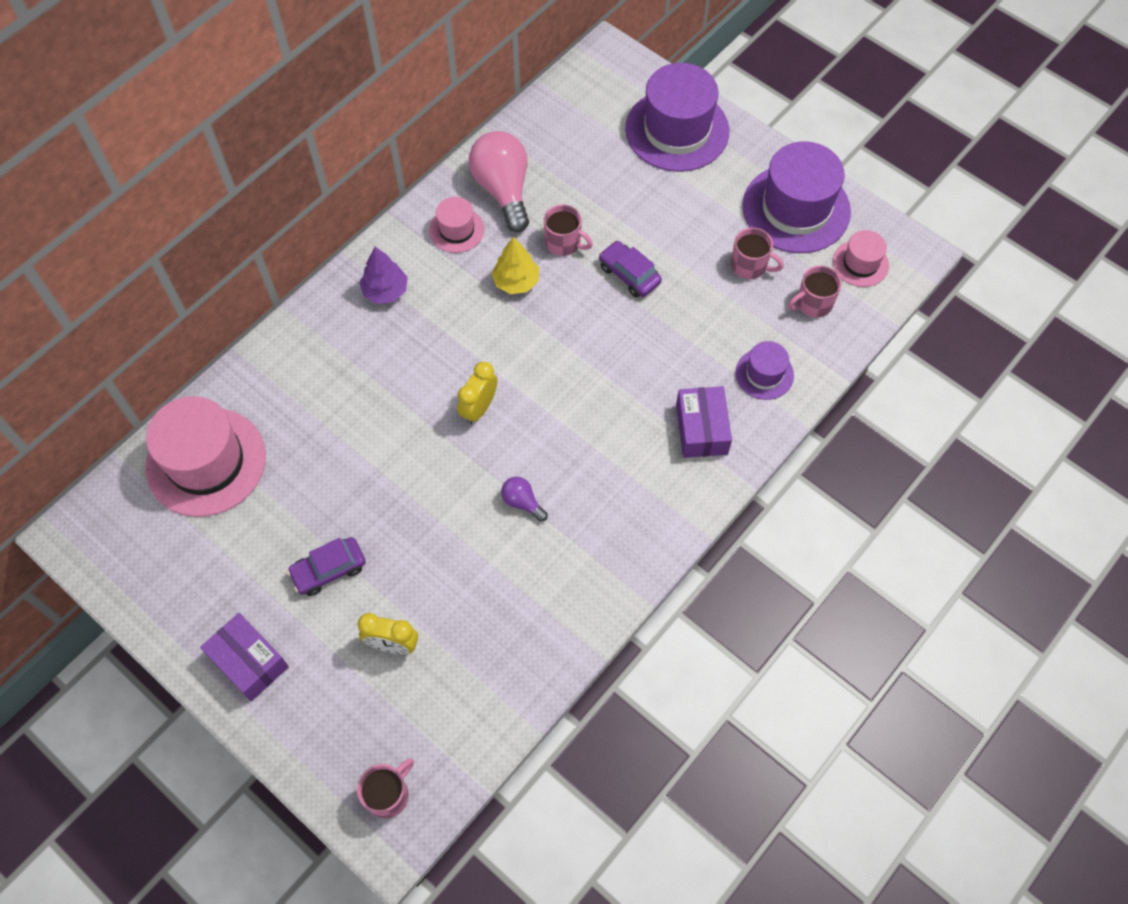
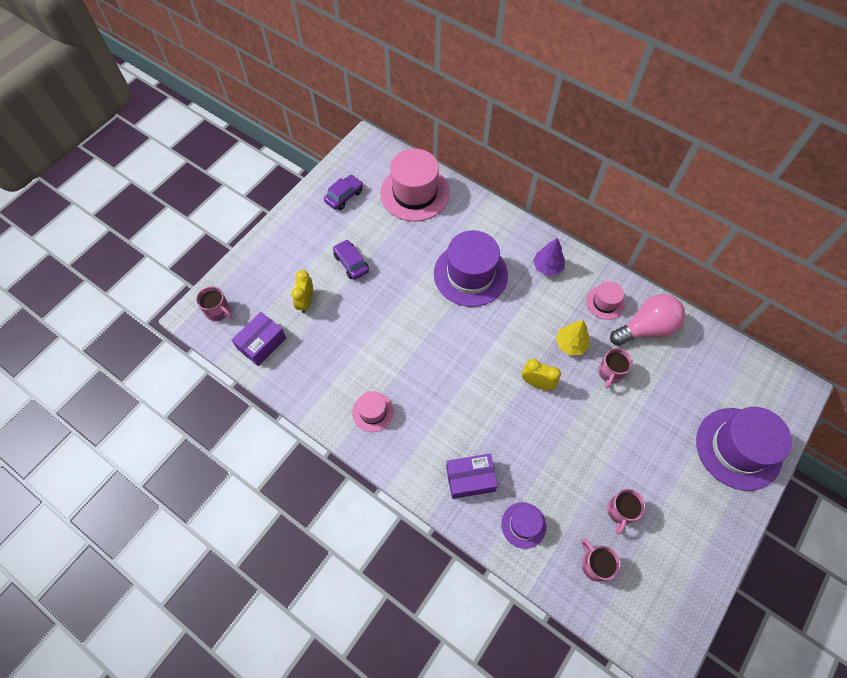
camera: 85 degrees right, 0 degrees up
purple box [200,613,289,701] -> purple box moved to [232,312,286,366]
yellow clock [457,362,497,424] -> yellow clock moved to [522,359,561,390]
purple light bulb [501,477,548,522] -> none
purple car [599,241,662,297] -> purple car moved to [324,175,363,210]
purple hat [743,142,851,253] -> purple hat moved to [434,230,508,307]
pink hat [833,230,889,287] -> pink hat moved to [352,391,394,432]

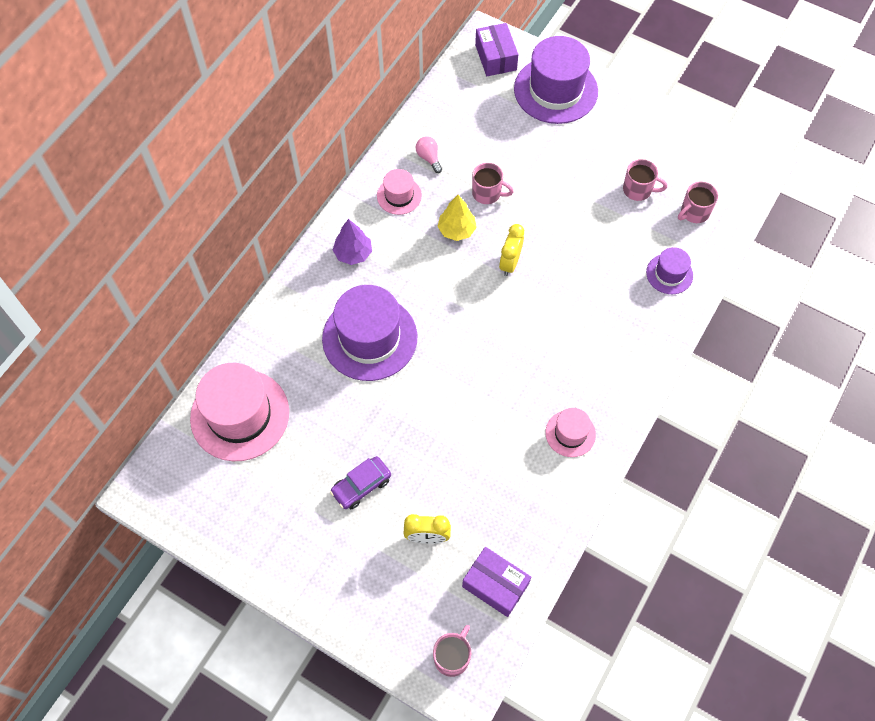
camera: 95 degrees left, 0 degrees up
purple car [324,175,363,210] -> none
purple box [446,453,498,499] -> purple box moved to [475,23,519,76]
pink light bulb [610,294,686,346] -> pink light bulb [416,136,442,173], size x0.47

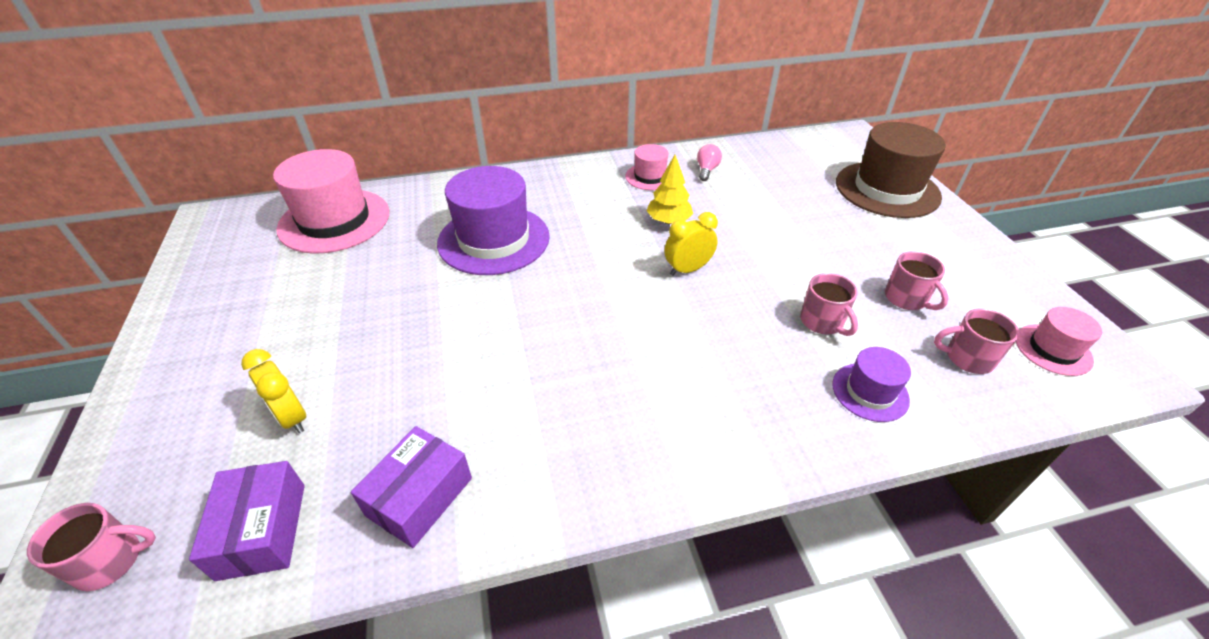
camera: 45 degrees right, 20 degrees down
purple car [330,456,391,509] -> none
purple tree [333,219,372,265] -> none
pink mug [472,163,514,204] -> pink mug moved to [800,273,858,336]
purple box [475,23,519,76] -> purple box moved to [351,426,472,548]
purple hat [514,36,598,124] -> brown hat [836,122,946,218]
pink hat [545,408,596,457] -> pink hat moved to [1016,307,1102,376]

